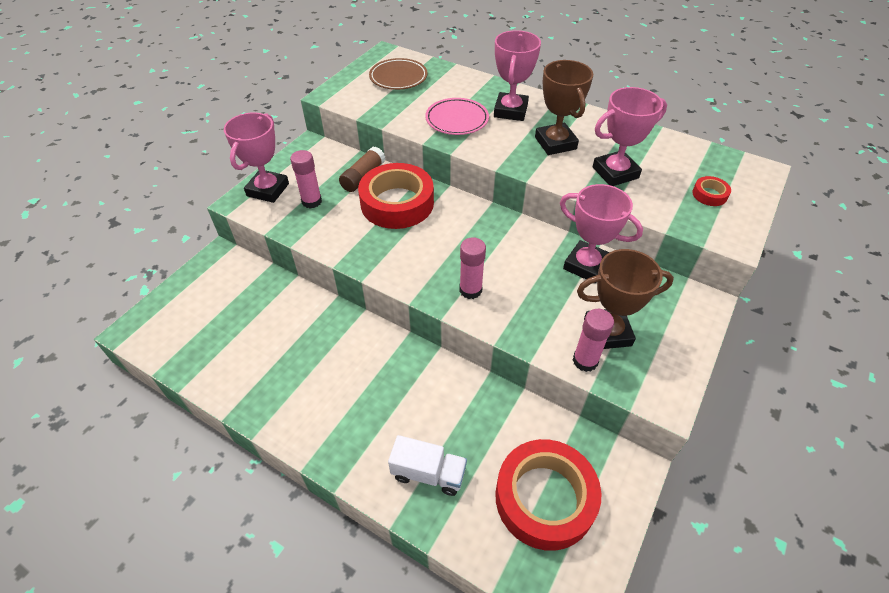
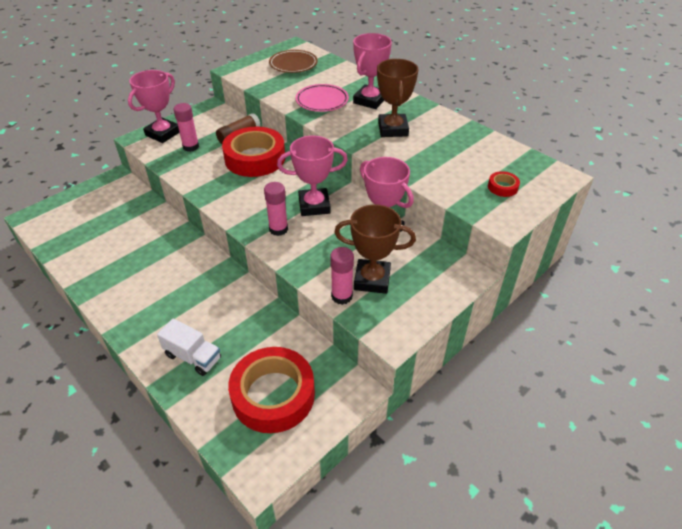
camera: 15 degrees right, 5 degrees down
pink trophy [592,87,667,186] -> pink trophy moved to [277,136,348,216]

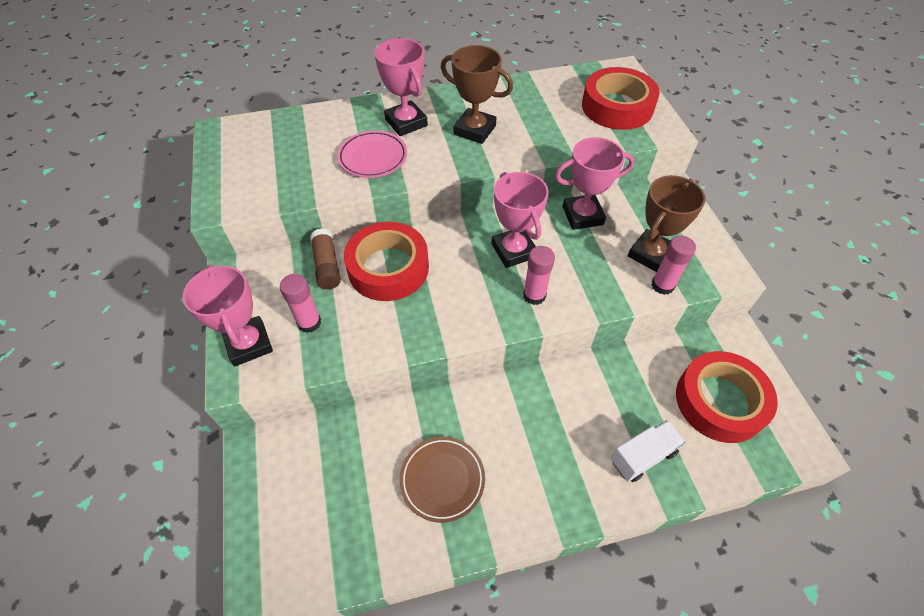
camera: 60 degrees left, 10 degrees up
brown plate [269,50,318,73] -> brown plate moved to [399,437,485,523]
pink trophy [277,136,348,216] -> pink trophy turned 45 degrees counterclockwise [491,172,549,268]
red tape [488,171,520,197] -> red tape [582,67,660,130], size x2.38

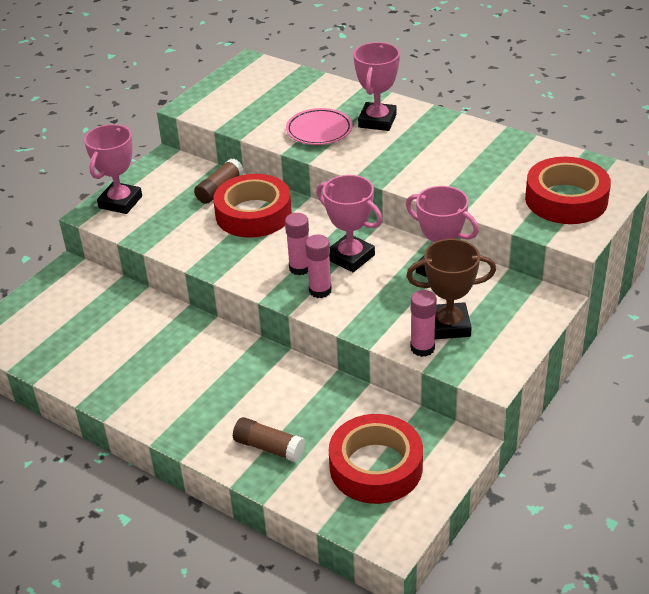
camera: 50 degrees right, 15 degrees down
pink glue stick [280,274,321,333] -> pink glue stick moved to [285,213,309,275]
brown plate [399,437,485,523] -> none
brown trophy [441,45,513,144] -> none
pink trophy [491,172,549,268] -> pink trophy turned 75 degrees counterclockwise [317,175,382,272]
white truck [611,420,685,482] -> brown glue stick [233,417,305,462]

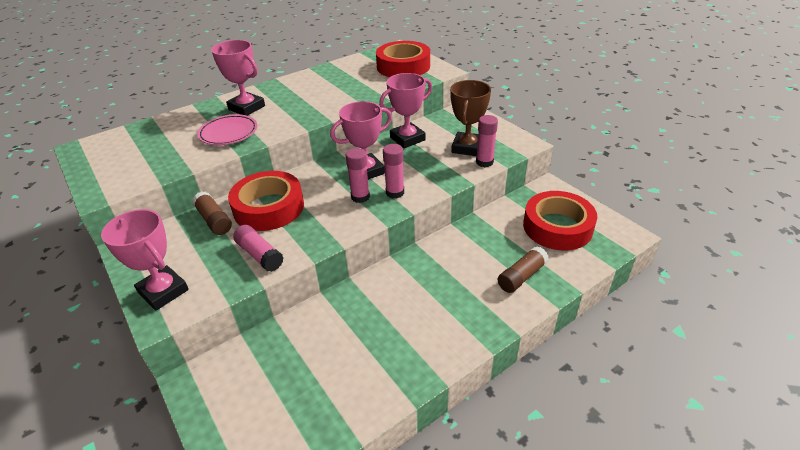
camera: 70 degrees left, 0 degrees up
none -> pink glue stick [233,225,283,272]

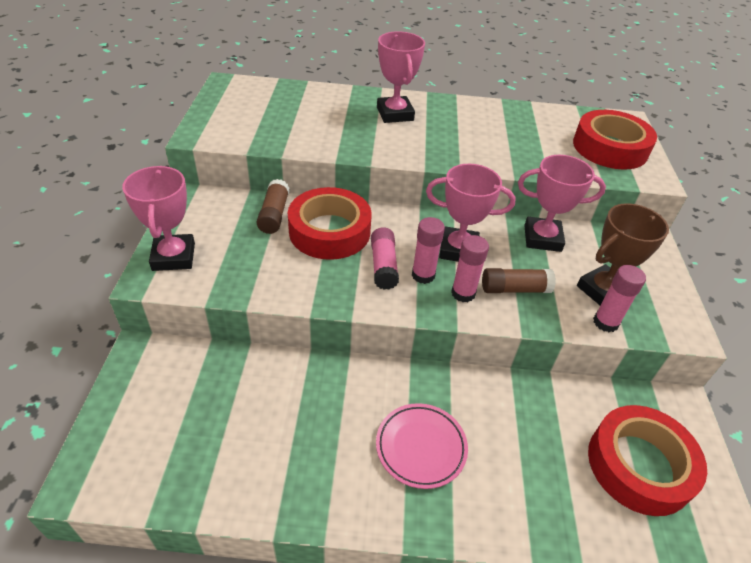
camera: 35 degrees right, 5 degrees up
pink plate [197,114,257,145] -> pink plate moved to [376,403,468,489]
pink glue stick [233,225,283,272] -> pink glue stick moved to [371,227,399,290]
brown glue stick [497,246,549,293] -> brown glue stick moved to [482,268,556,293]

